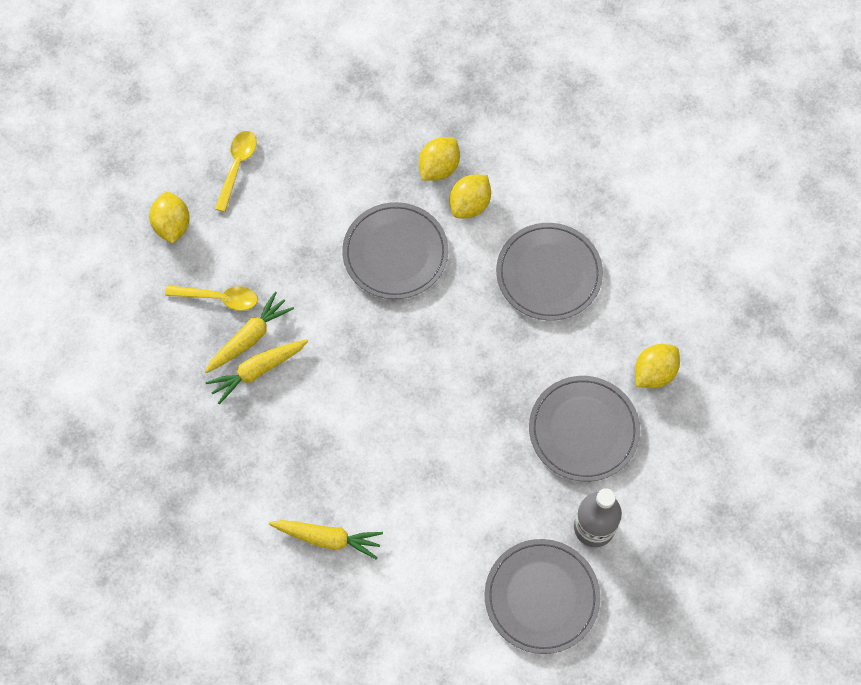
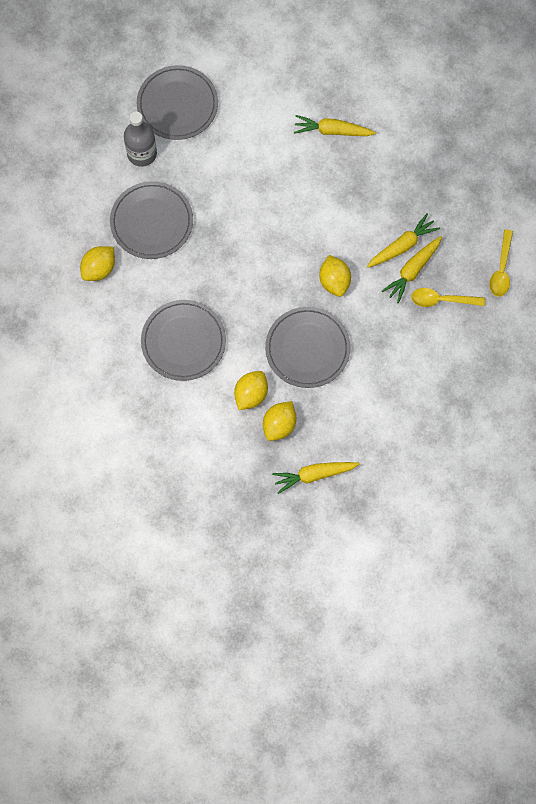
camera: 175 degrees right, 5 degrees up
yellow lemon [149,192,190,244] -> yellow lemon moved to [319,255,351,297]
yellow spoon [215,131,257,212] -> yellow spoon moved to [489,230,513,297]
none -> yellow carrot [272,462,360,494]

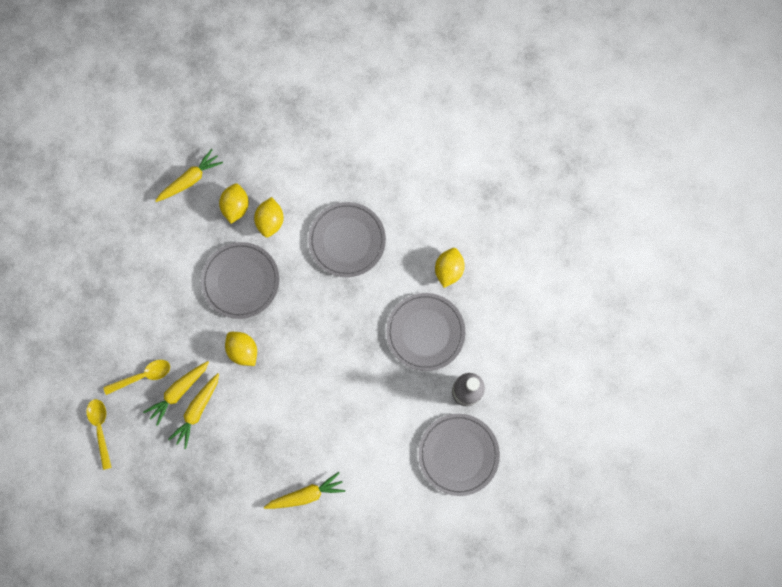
camera: 155 degrees right, 5 degrees up
yellow carrot [382,236,442,303] -> yellow carrot turned 150 degrees counterclockwise [143,361,209,426]

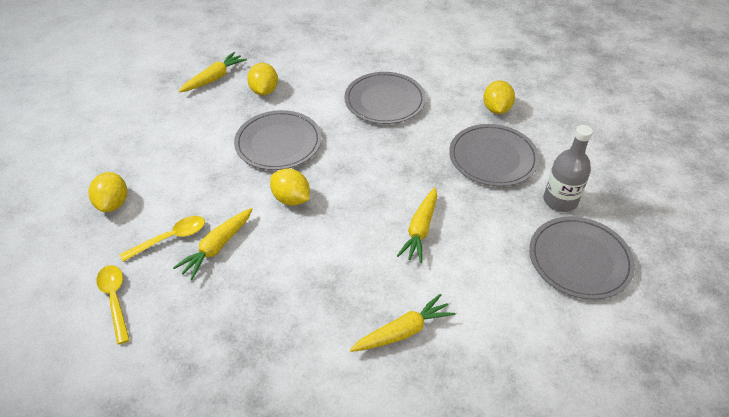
camera: 10 degrees left, 30 degrees down
yellow carrot [168,373,219,449] -> yellow carrot moved to [397,187,437,263]
yellow lemon [254,197,284,237] -> yellow lemon moved to [89,172,127,212]

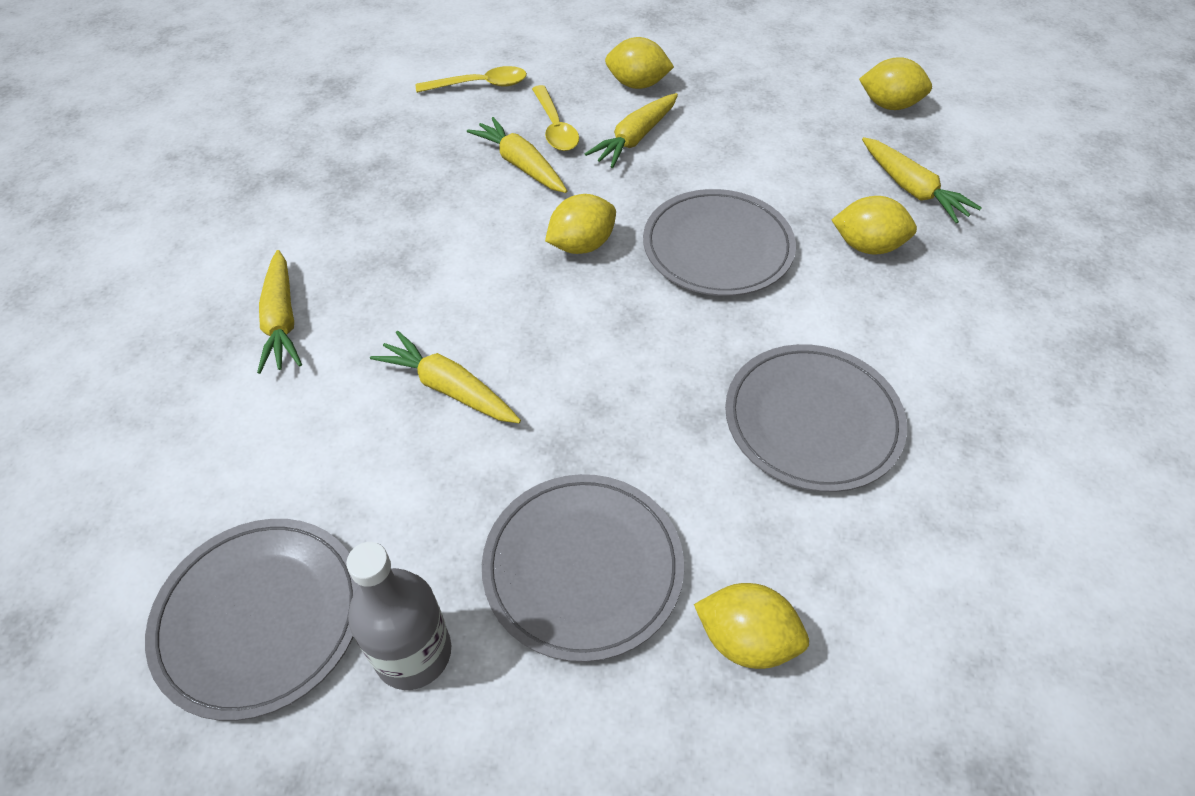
camera: 105 degrees right, 5 degrees up
none -> yellow carrot [585,93,678,168]
none -> yellow lemon [859,57,932,110]

